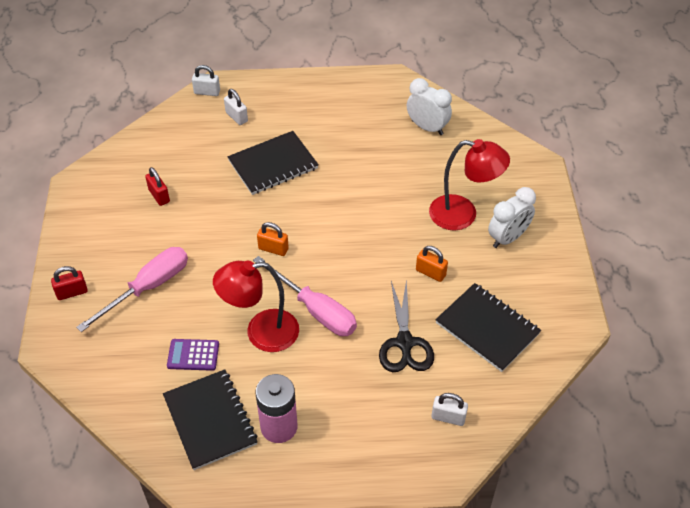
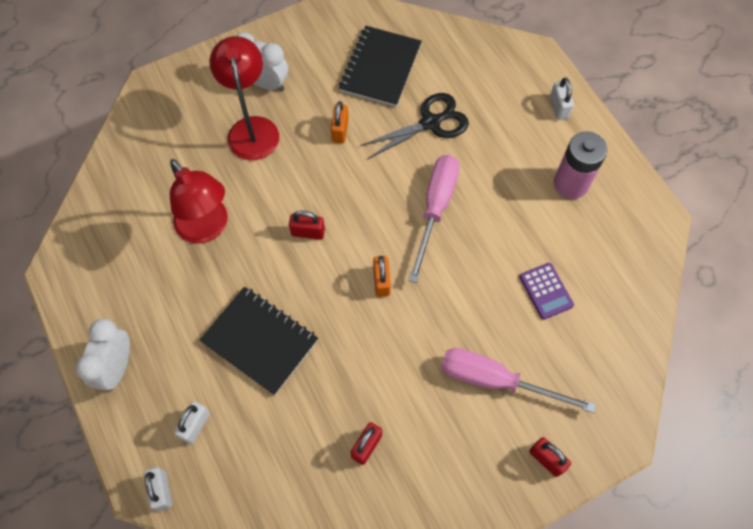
camera: 115 degrees left, 15 degrees up
black notebook [163,369,258,470] -> none
red lamp [213,261,299,352] -> red lamp moved to [170,159,228,243]
white clock [407,78,452,135] -> white clock moved to [76,319,130,391]
white padlock [432,393,468,426] -> white padlock moved to [550,78,574,120]
none -> red padlock [289,211,325,240]

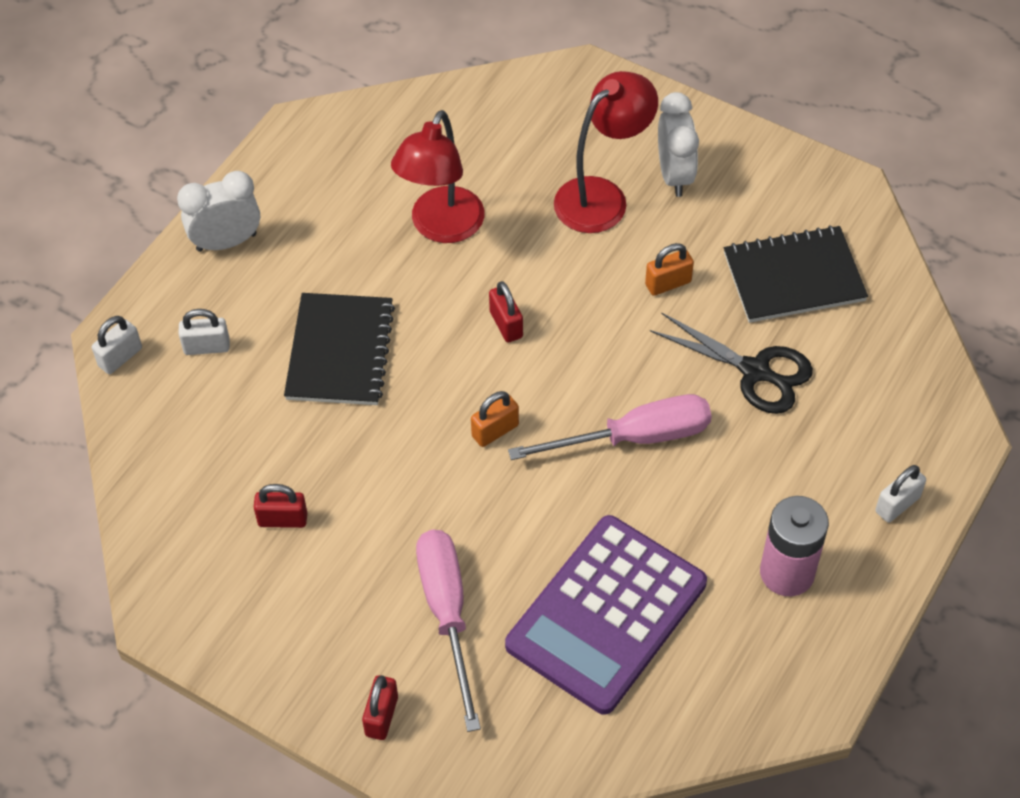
camera: 60 degrees right, 10 degrees down
purple calculator [519,263,574,320] -> purple calculator [505,515,707,715], size x2.39

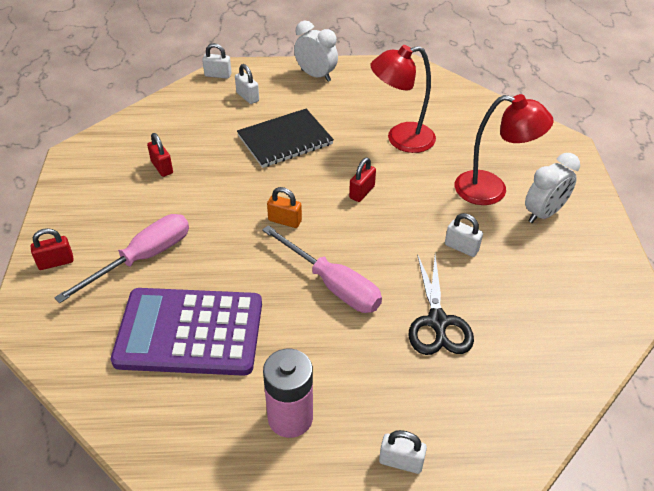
camera: 55 degrees right, 10 degrees down
orange padlock [645,243,694,296] -> white padlock [445,213,483,257]
black notebook [724,225,868,323] -> none

